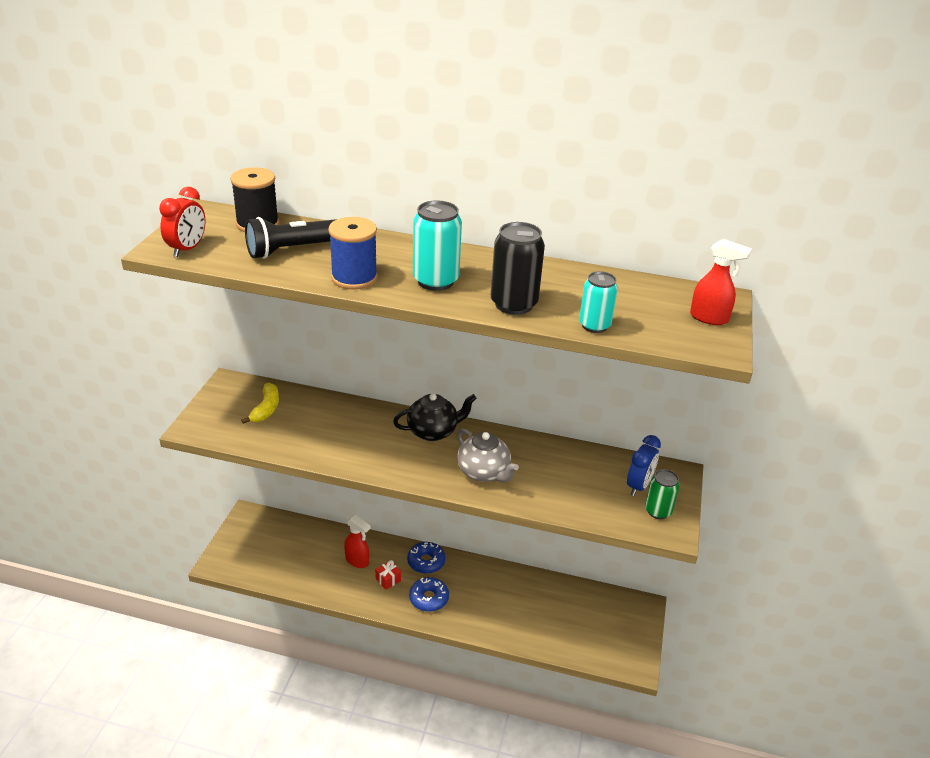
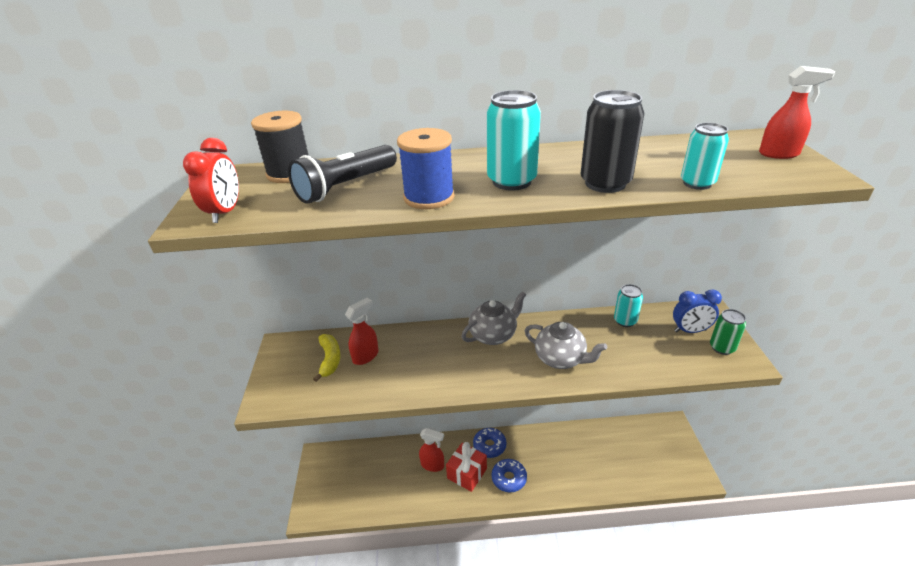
camera: 15 degrees left, 0 degrees up
red gift [375,560,401,590] -> red gift [446,442,487,492], size x1.79
black teapot [393,393,477,441] -> grey teapot [462,291,526,345]
blue clock [627,435,661,496] -> blue clock turned 75 degrees clockwise [673,289,722,333]
none -> red spray bottle [345,298,379,365]
none -> turquoise can [614,284,643,327]

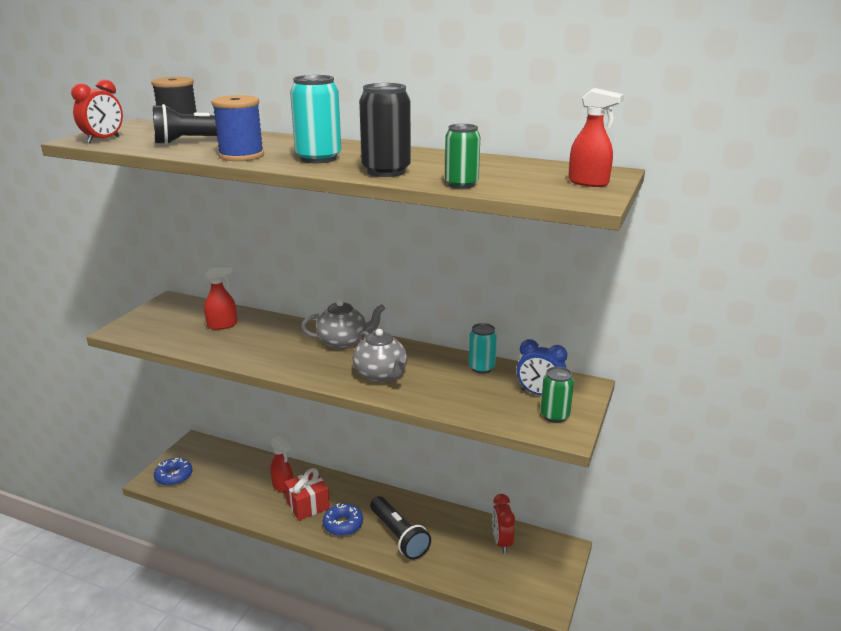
camera: 25 degrees right, 10 degrees down
yellow banana [313,334,341,382] -> none
blue donut [473,428,507,458] -> blue donut moved to [154,458,192,486]
turquoise can [681,123,729,190] -> green can [445,124,480,189]
none -> black flashlight [370,496,431,560]
none -> red clock [492,494,515,554]

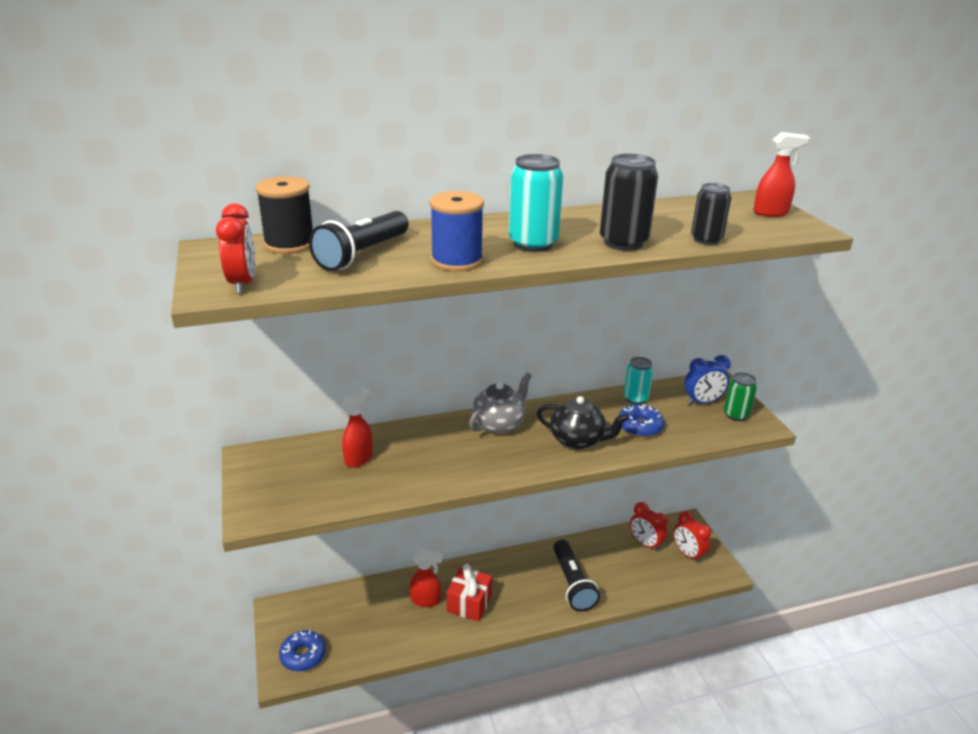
camera: 40 degrees left, 5 degrees up
blue donut [323,503,363,536] -> blue donut moved to [618,404,664,437]
grey teapot [352,329,407,383] -> black teapot [536,396,629,449]
black flashlight [370,496,431,560] -> black flashlight turned 60 degrees clockwise [553,540,600,611]
green can [445,124,480,189] -> black can [691,183,731,245]
none -> red clock [673,511,711,563]

